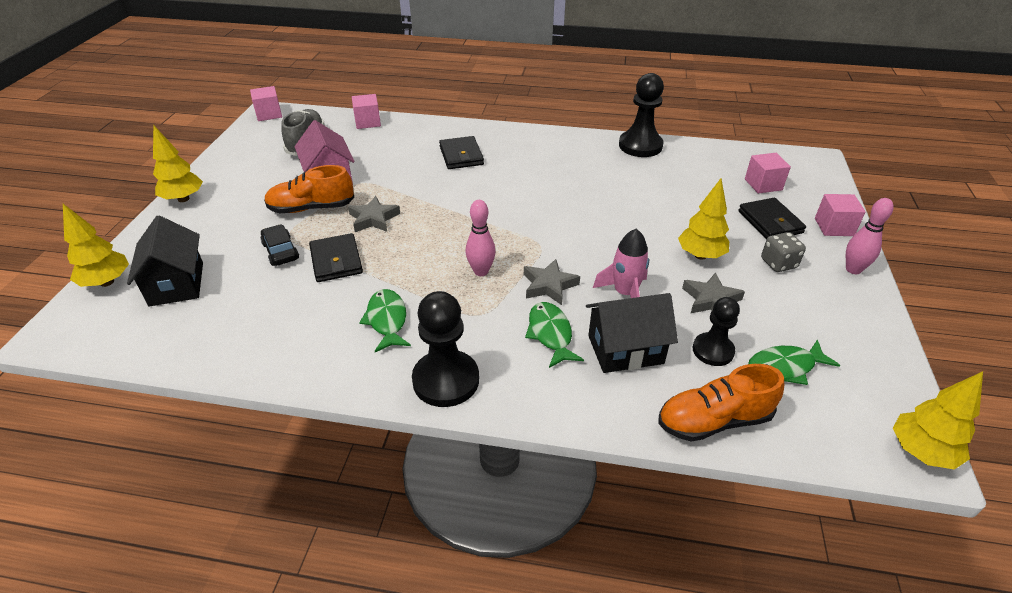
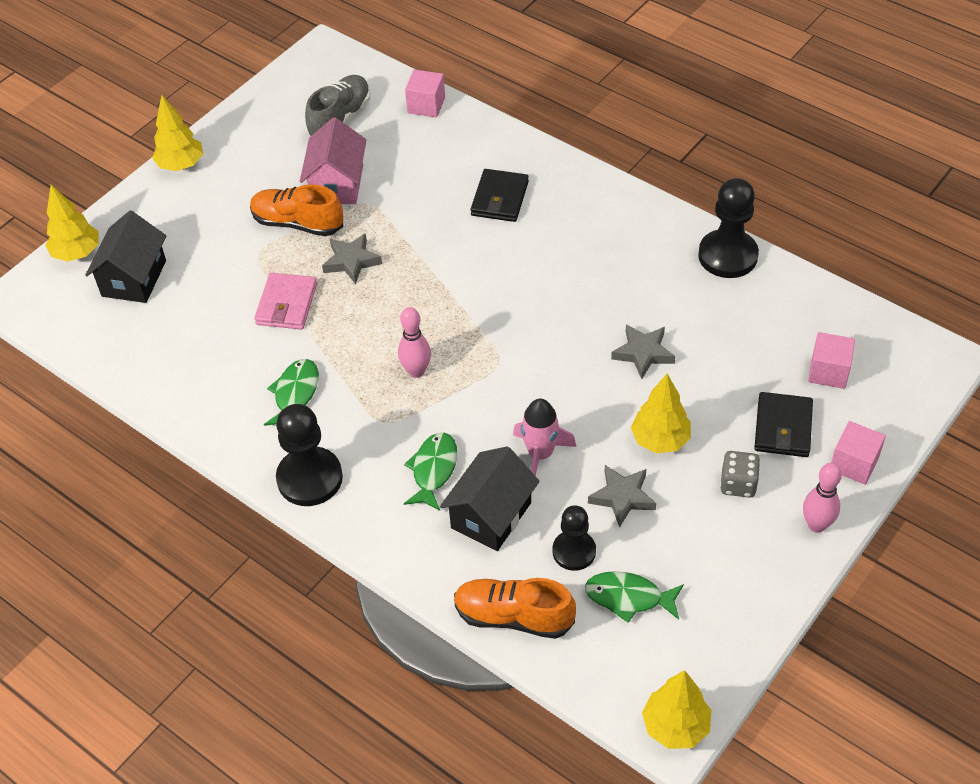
camera: 30 degrees right, 10 degrees up
pink cube [250,86,282,121] -> none
black car [260,224,299,266] -> none
black wallet [309,233,363,282] -> pink wallet [254,273,317,330]
grey star [524,259,580,305] -> grey star moved to [611,324,675,379]
black house [586,293,678,373] -> black house turned 75 degrees counterclockwise [440,447,539,551]

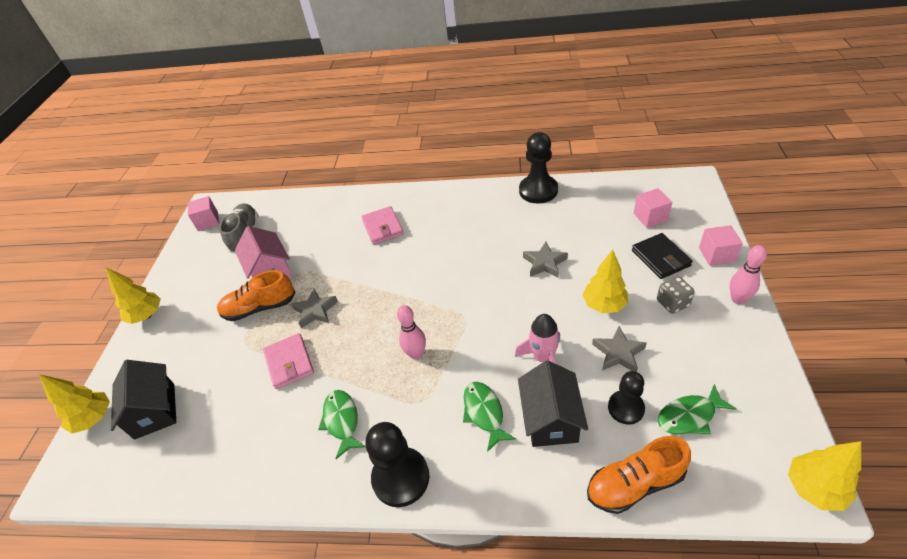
camera: 30 degrees left, 5 degrees down
pink cube [405,70,445,117] -> pink cube moved to [187,196,219,231]
black wallet [471,169,529,222] -> pink wallet [362,206,404,245]

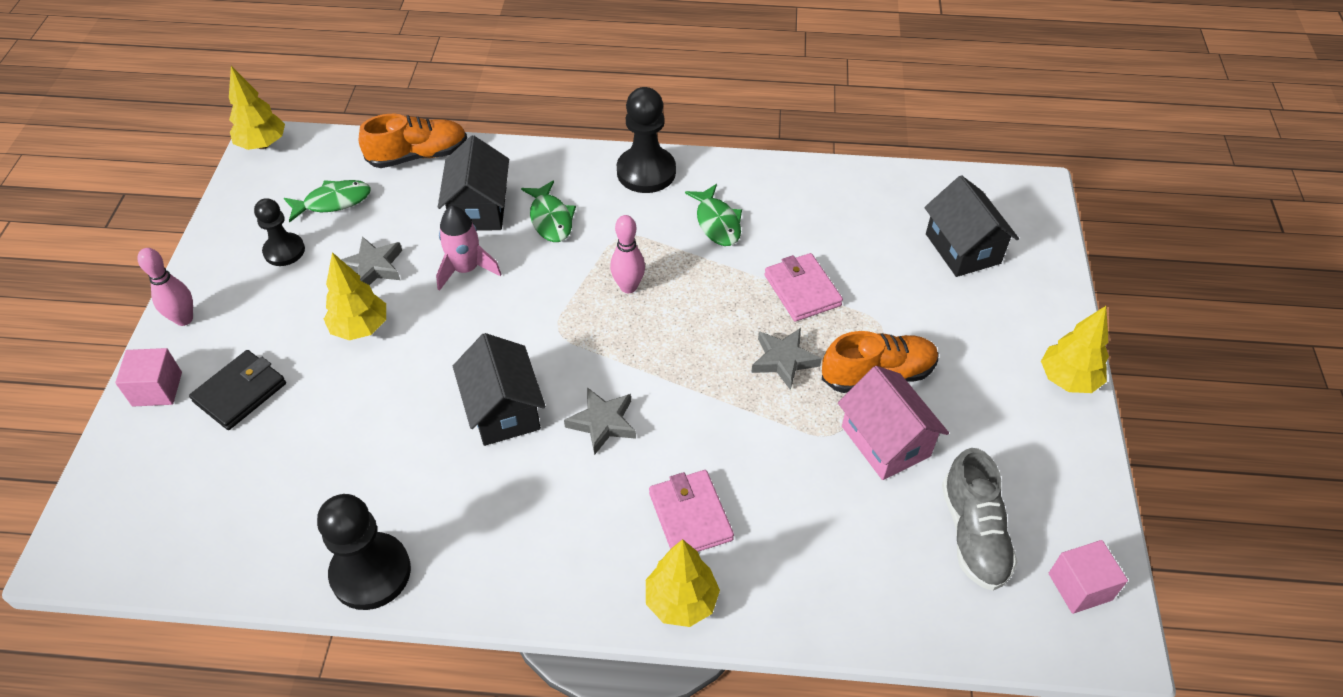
camera: 175 degrees right, 5 degrees up
yellow tree [39,374,110,434] -> yellow tree moved to [646,539,720,627]
grey star [523,242,568,277] -> grey star moved to [564,387,636,455]
black pawn [608,371,645,424] -> black pawn moved to [254,198,305,266]
black wallet [632,233,693,279] -> black wallet turned 60 degrees clockwise [189,350,286,430]
pink cube [634,188,672,228] -> none
grey dice [657,276,695,314] -> none
none -> black house [453,333,546,446]

